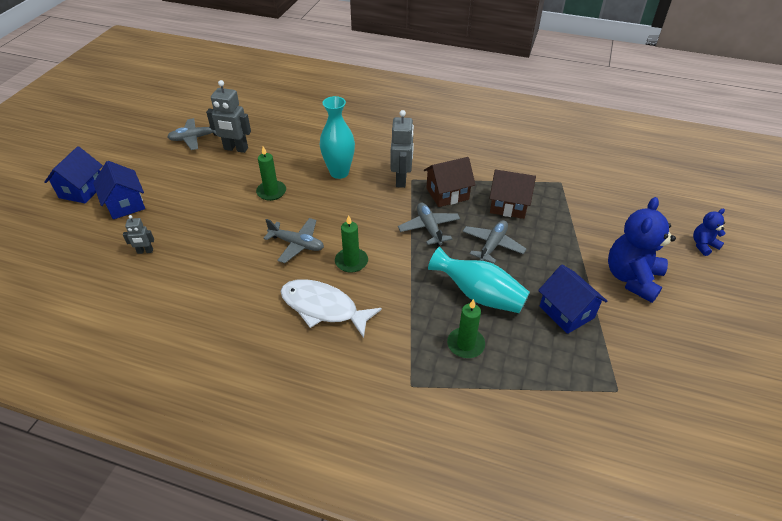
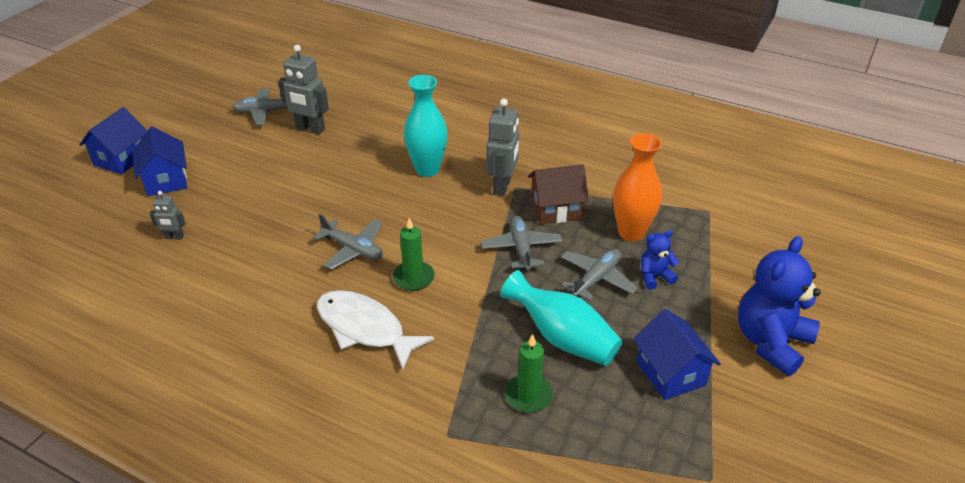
camera: 10 degrees right, 5 degrees down
green candle [256,146,286,201] -> none
brown house [489,169,536,219] -> orange vase [613,133,662,242]
blue teddy bear [693,209,725,256] -> blue teddy bear moved to [641,230,679,290]

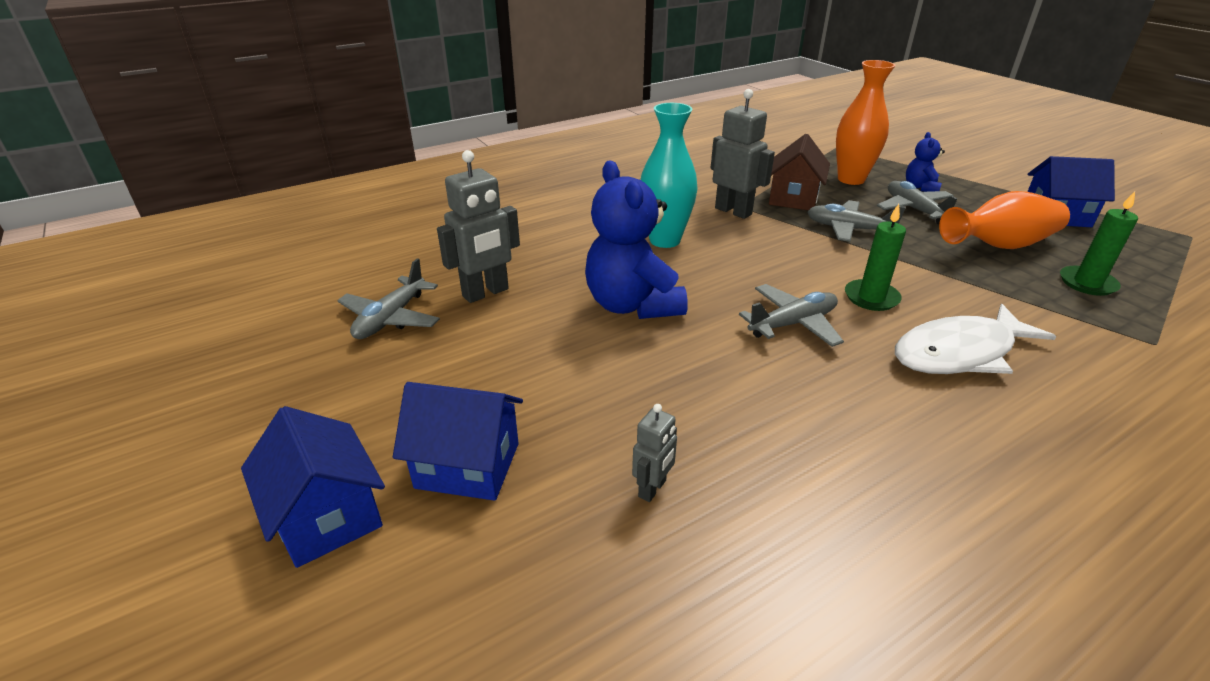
camera: 60 degrees left, 5 degrees down
turquoise vase [501,270,622,366] -> orange vase [939,191,1070,249]
blue teddy bear [738,236,821,376] -> blue teddy bear moved to [585,160,688,319]

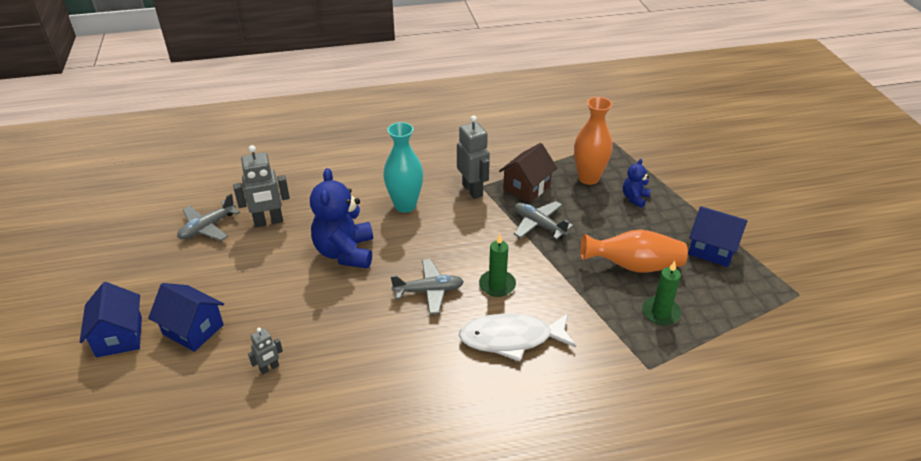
camera: 20 degrees right, 5 degrees up
grey plane [877,181,957,225] -> none

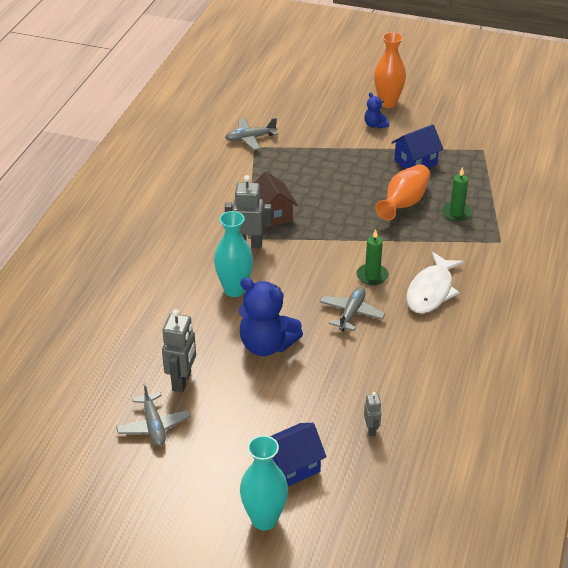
camera: 60 degrees left, 0 degrees up
blue house [80,282,142,358] -> turquoise vase [240,435,288,530]
grey plane [514,201,573,240] -> grey plane moved to [225,118,278,150]
orange vase [574,97,613,185] -> orange vase moved to [374,32,406,108]
blue teddy bear [623,159,651,208] -> blue teddy bear moved to [364,92,389,129]

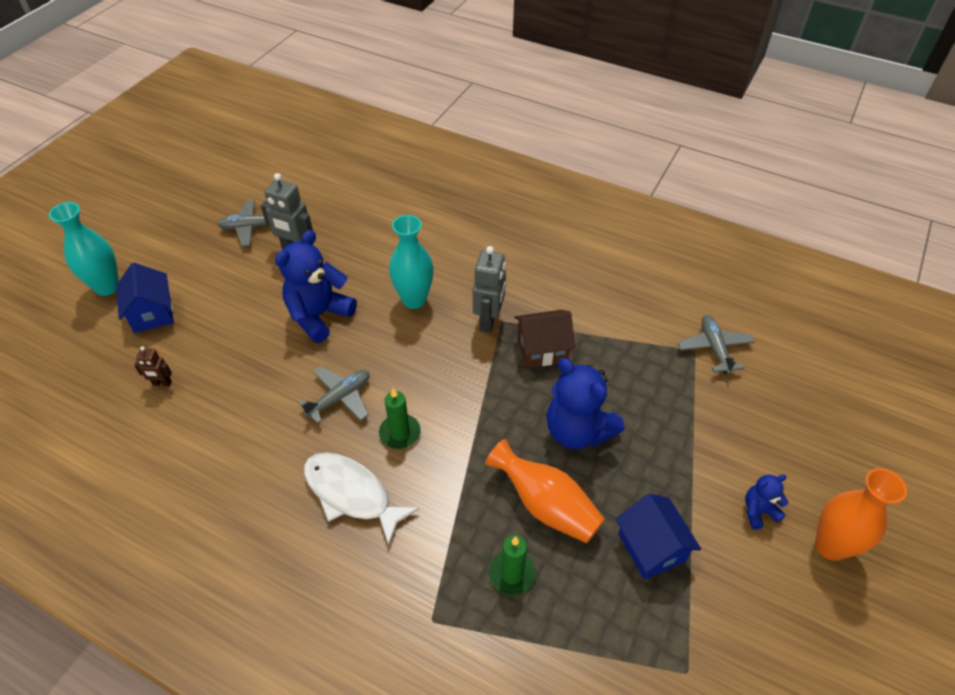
camera: 100 degrees right, 10 degrees up
grey plane [320,287,385,331] -> grey plane turned 75 degrees counterclockwise [299,366,370,424]
grey robot [364,392,381,436] -> brown robot [134,346,172,386]
none -> blue teddy bear [546,358,624,449]

